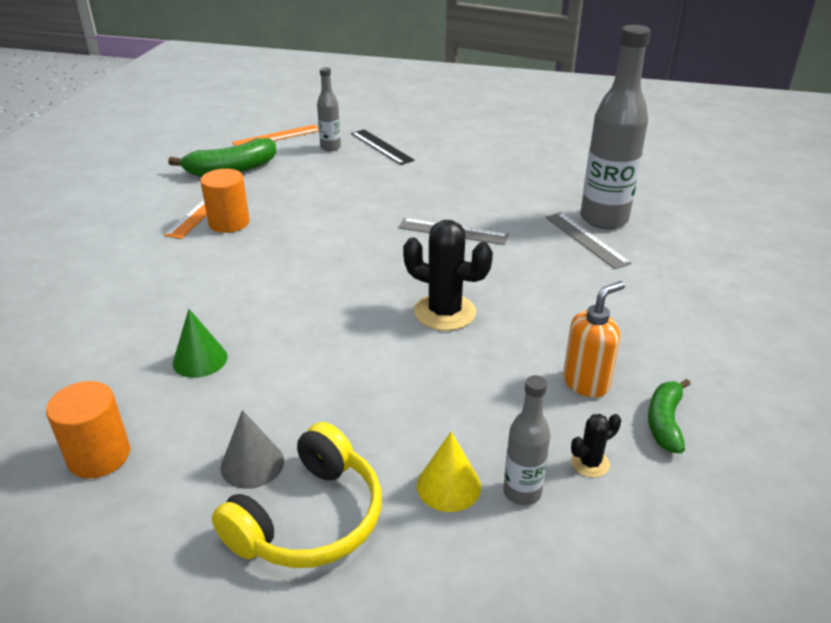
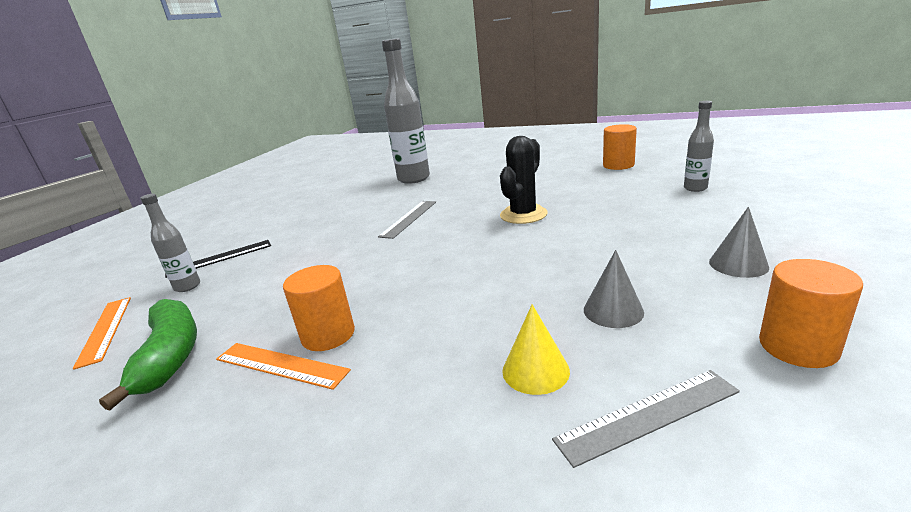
camera: 80 degrees left, 10 degrees down
green cone [173,309,227,378] -> grey cone [584,250,644,328]
yellow headphones [212,422,382,568] -> none
yellow cone [417,432,481,512] -> yellow cone moved to [502,304,570,395]
grey ruler [545,212,631,269] -> grey ruler moved to [552,370,740,468]
orange soap dispenser [563,281,625,397] -> none
black cactus [571,414,621,478] -> none
green banana [648,379,691,453] -> orange cylinder [603,124,637,170]

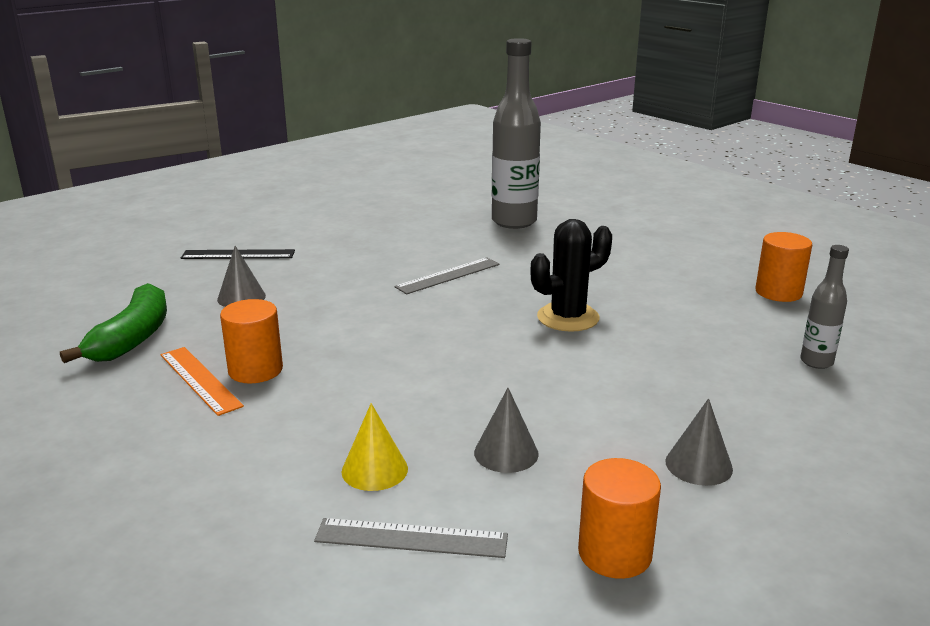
camera: 25 degrees right, 0 degrees up
orange ruler [73,297,131,370] -> none
grey bottle [140,194,200,292] -> none
none -> grey cone [217,246,266,307]

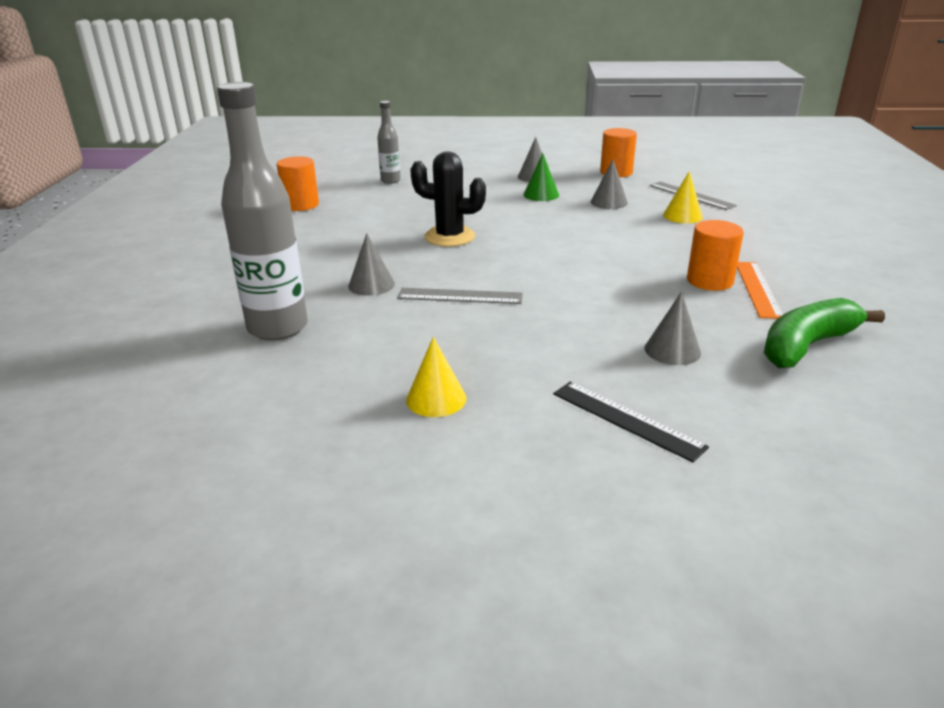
camera: 135 degrees left, 5 degrees up
none -> grey cone [348,233,395,296]
none -> yellow cone [406,337,467,417]
none -> green cone [523,153,559,201]

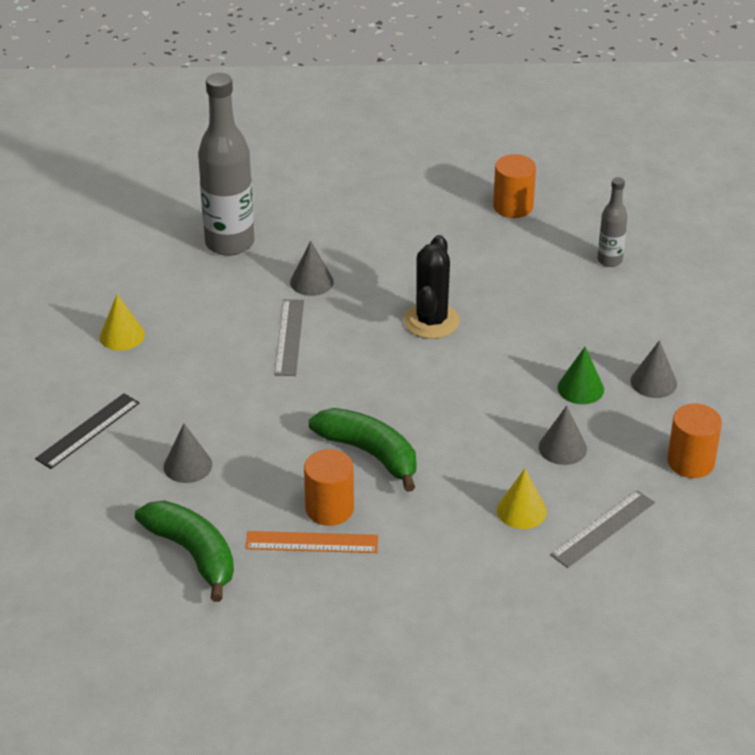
camera: 85 degrees right, 10 degrees up
none -> green banana [309,408,416,492]

